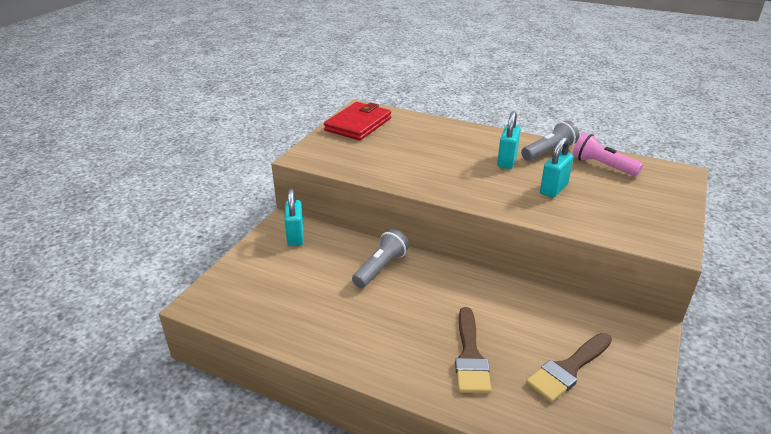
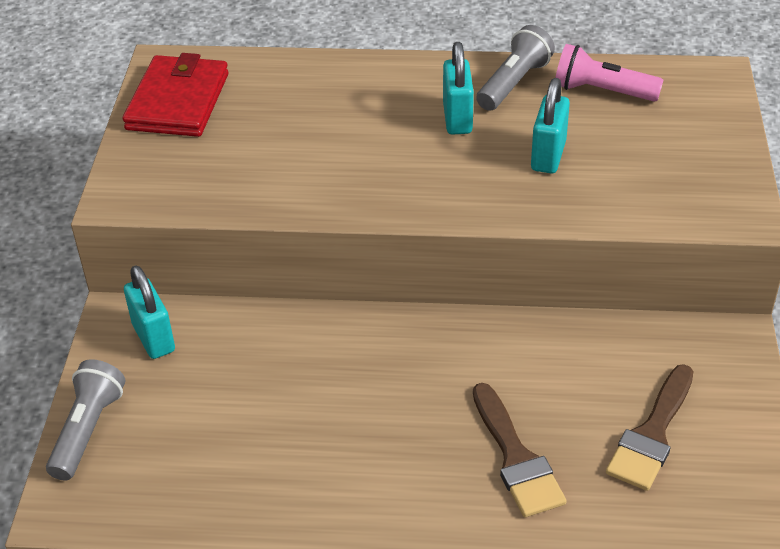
camera: 20 degrees left, 10 degrees up
grey flashlight [352,229,409,288] -> grey flashlight moved to [46,359,126,481]

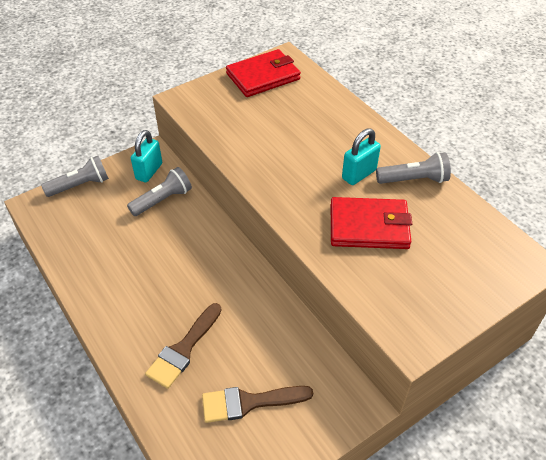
camera: 50 degrees right, 5 degrees up
turquoise padlock [531,78,570,173] -> red wallet [331,197,412,249]
pink flashlight [555,44,664,102] -> none
none -> grey flashlight [127,167,192,216]

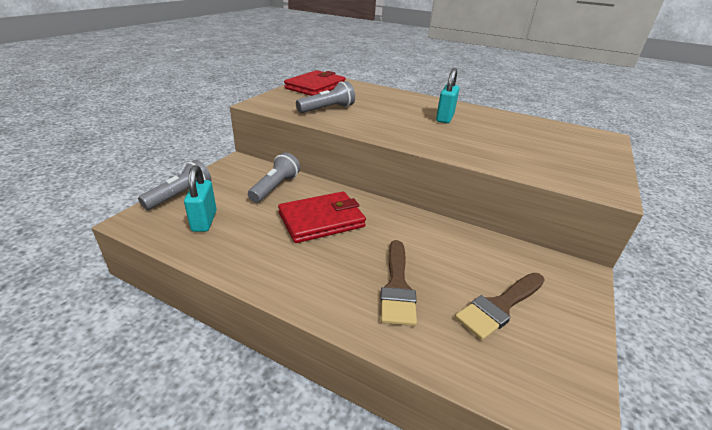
camera: 30 degrees left, 15 degrees down
turquoise padlock [131,130,162,182] -> turquoise padlock moved to [184,165,217,232]
red wallet [331,197,412,249] -> red wallet moved to [278,192,366,243]
grey flashlight [376,152,451,184] -> grey flashlight moved to [296,81,355,113]

